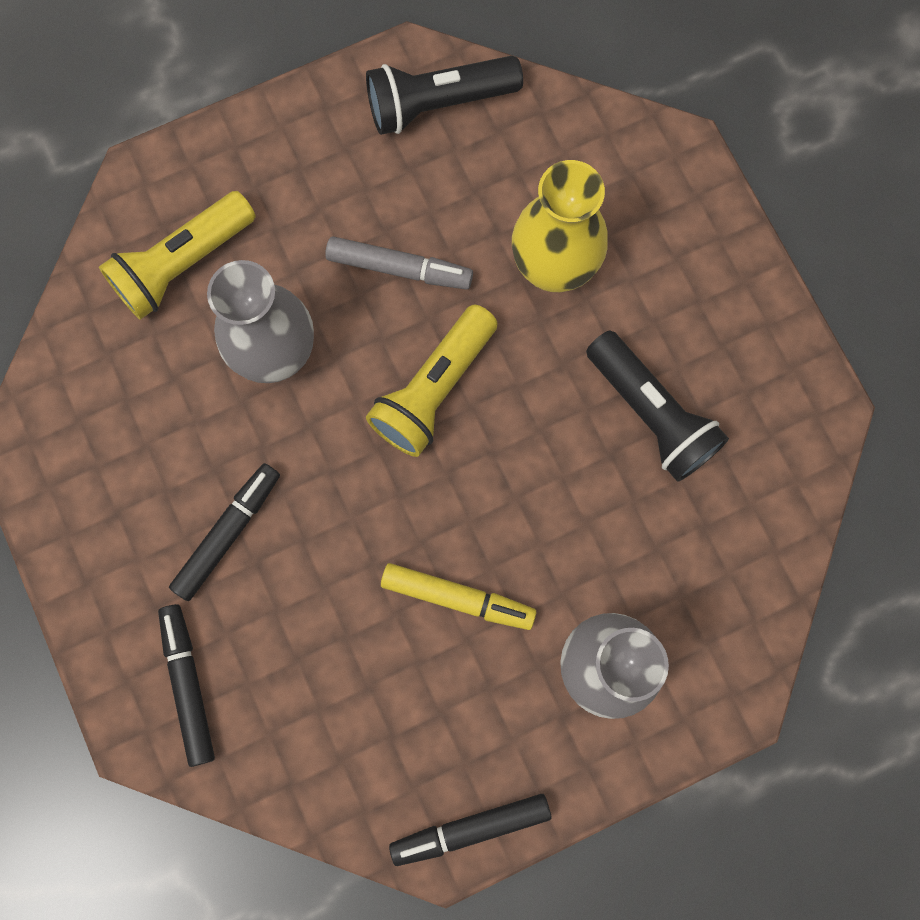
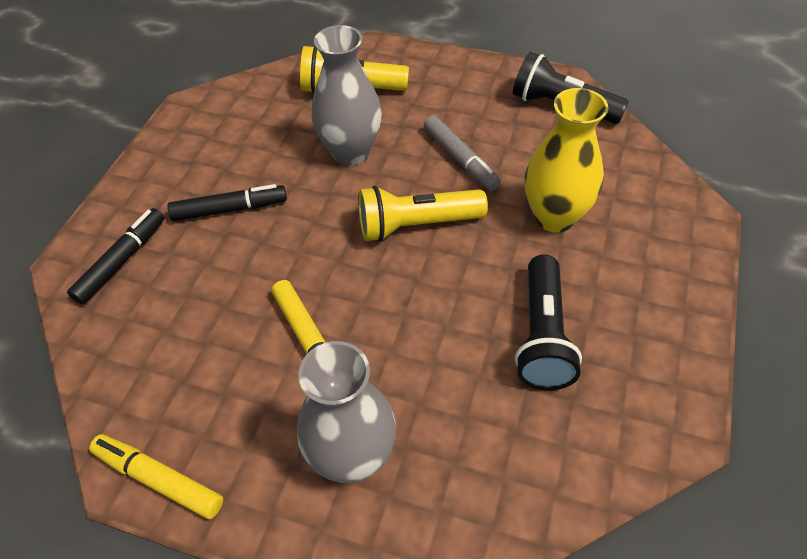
camera: 45 degrees right, 25 degrees down
black marker [389,794,552,866] -> yellow marker [89,434,223,519]

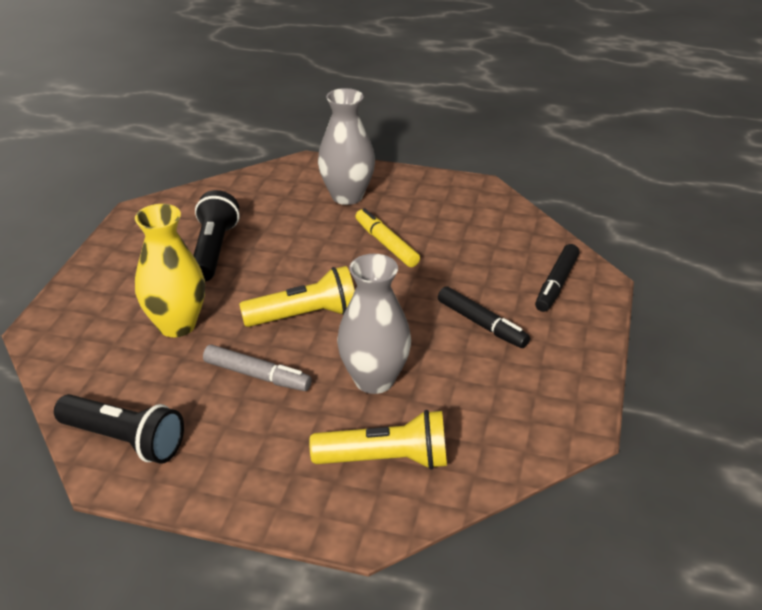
camera: 175 degrees right, 15 degrees down
yellow marker [89,434,223,519] -> none
black marker [167,184,287,221] -> black marker turned 120 degrees counterclockwise [438,286,530,348]
grey marker [424,116,501,191] -> grey marker turned 150 degrees clockwise [203,344,312,391]

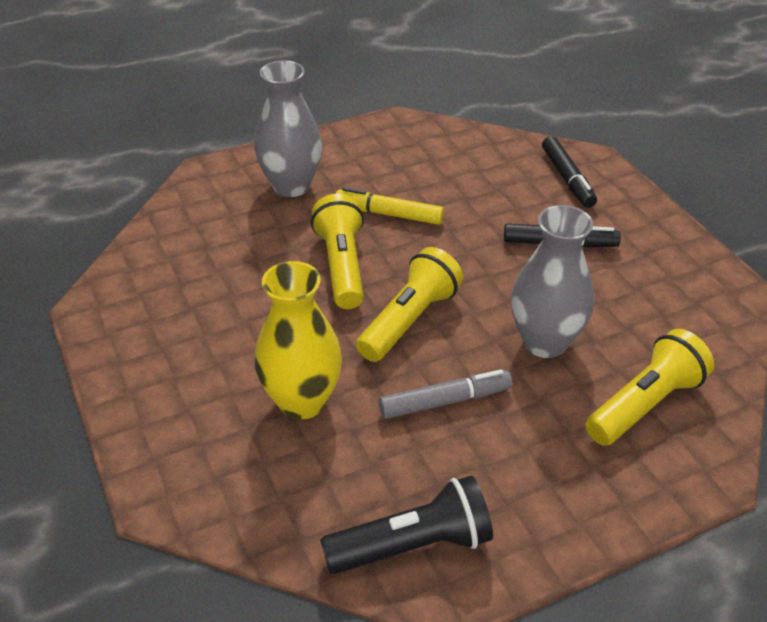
camera: 40 degrees left, 5 degrees up
black flashlight [193,190,239,282] -> none
none -> yellow flashlight [311,194,364,309]

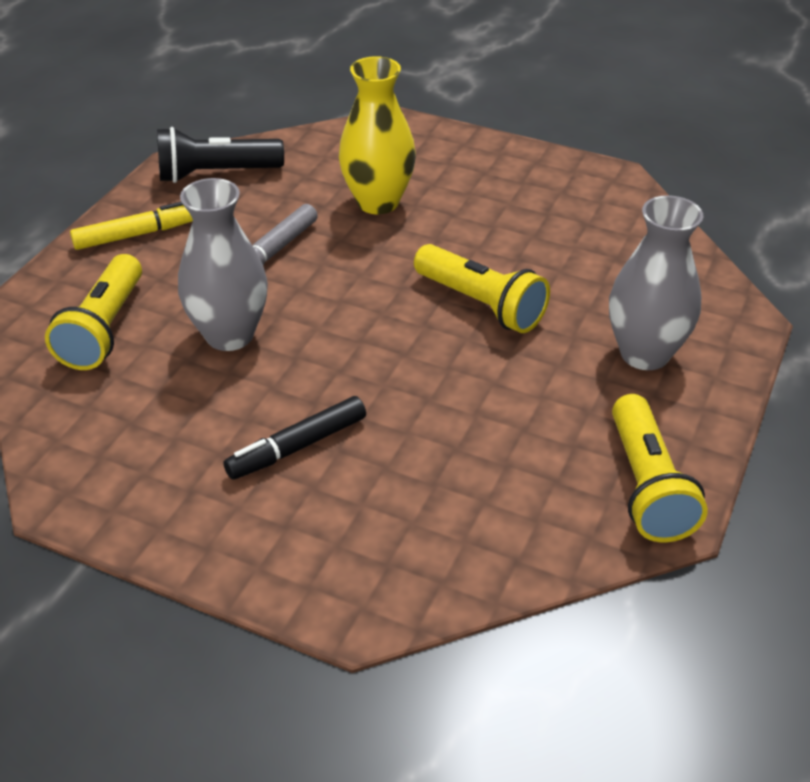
camera: 140 degrees right, 0 degrees up
black flashlight [320,475,493,574] -> black flashlight turned 45 degrees clockwise [157,127,284,183]
yellow marker [336,187,444,225] -> yellow marker moved to [70,202,193,250]
yellow flashlight [356,247,463,362] -> yellow flashlight moved to [612,394,708,542]
black marker [542,136,597,208] -> none

